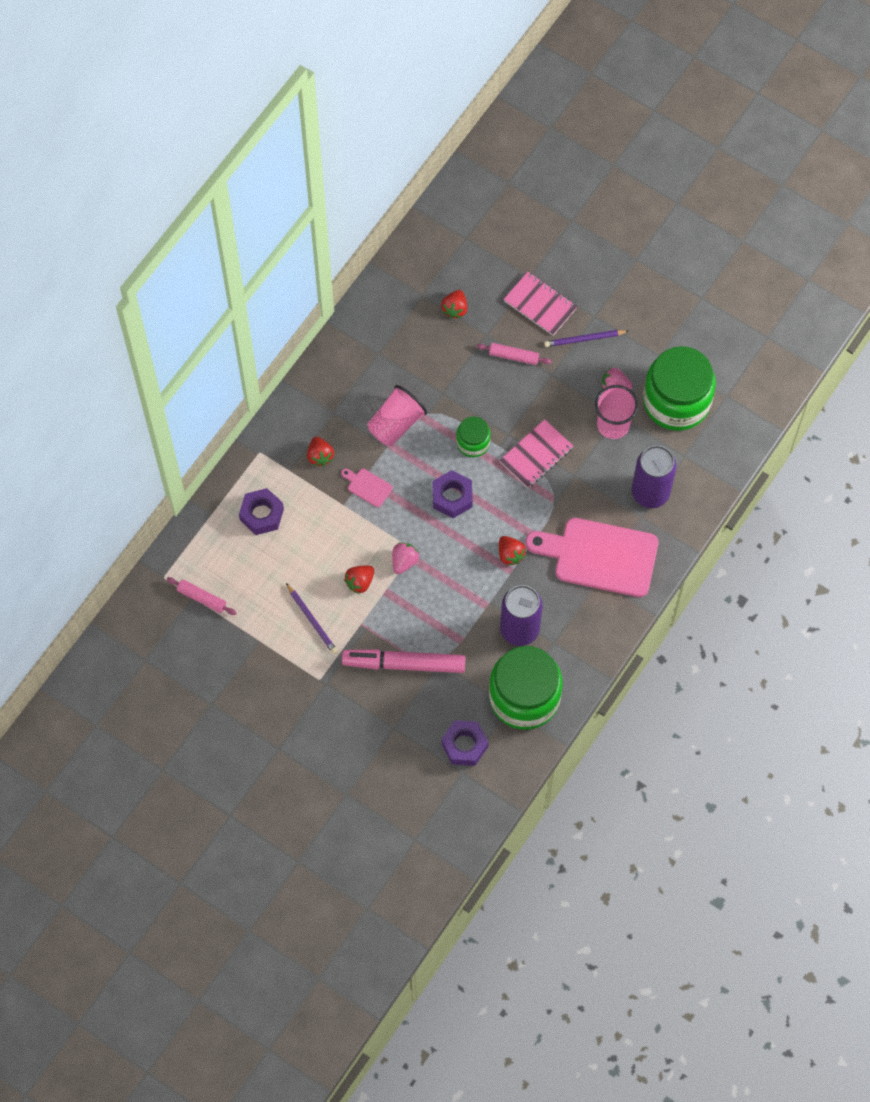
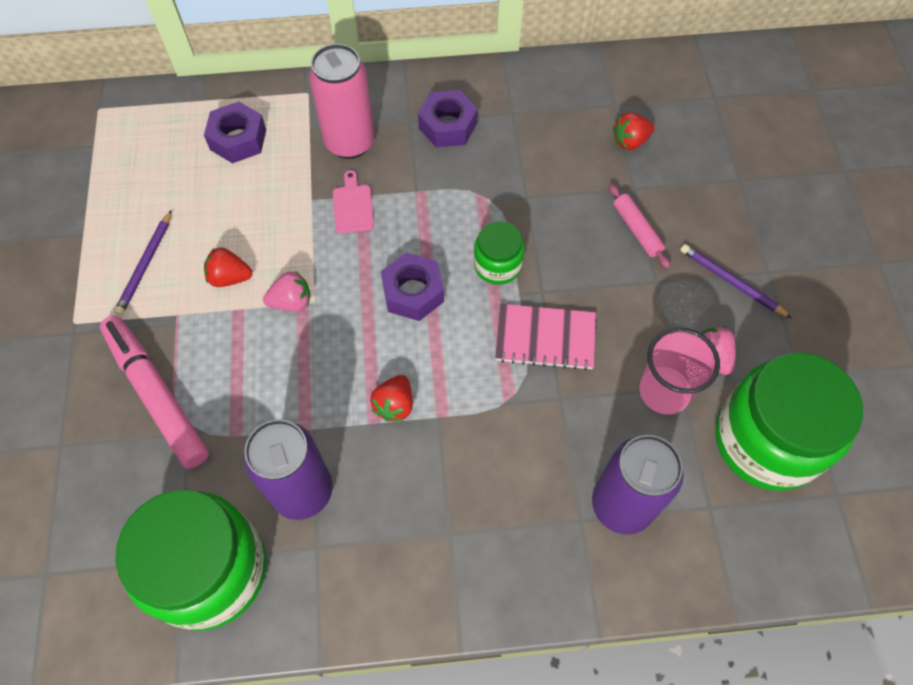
camera: 50 degrees right, 5 degrees down
pink rolling pin [167,577,236,615] -> none
red strawberry [307,437,334,466] -> pink can [309,44,375,159]
pink cup [367,385,427,446] -> none
purple nut [441,720,489,766] -> purple nut moved to [418,90,478,147]
pink notebook [503,272,578,336] -> none
pink cutting board [525,518,658,597] -> none

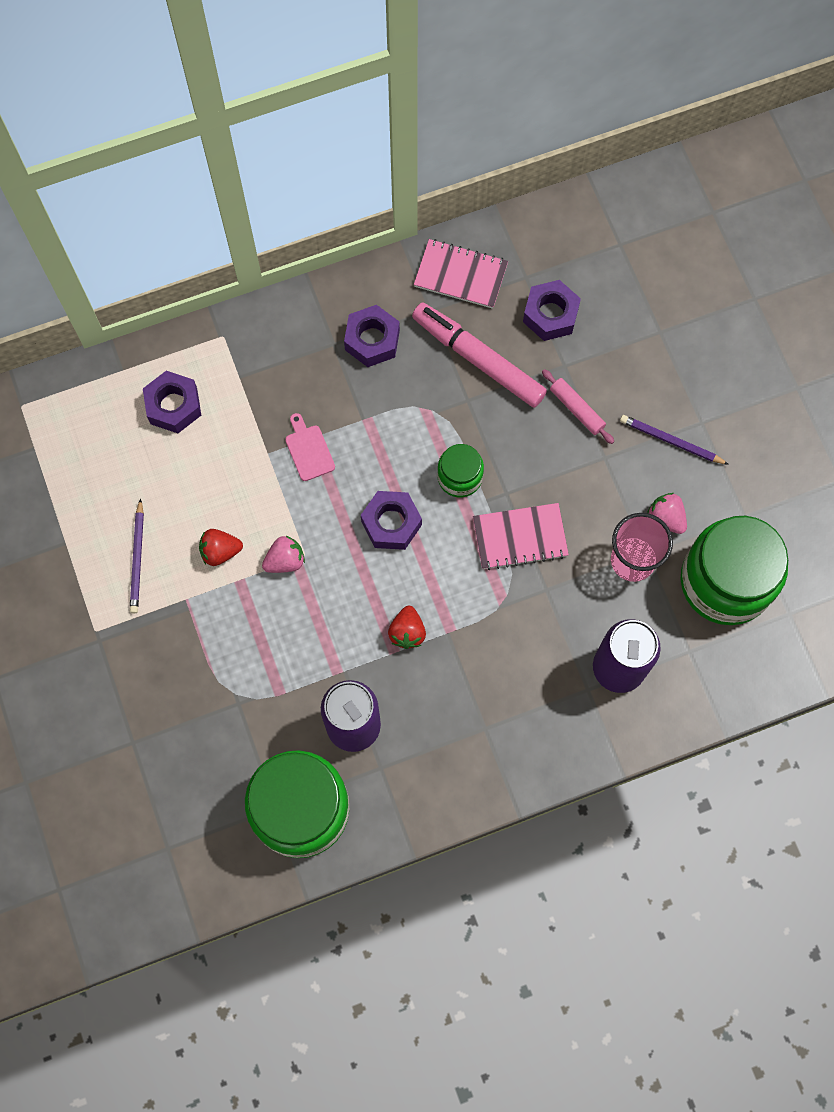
camera: 15 degrees left, 10 degrees up
pink marker [100,316,209,469] -> pink marker moved to [412,303,547,408]
pink can [309,44,375,159] -> none
red strawberry [613,112,655,150] -> purple nut [523,280,581,341]
none -> pink notebook [414,239,508,309]

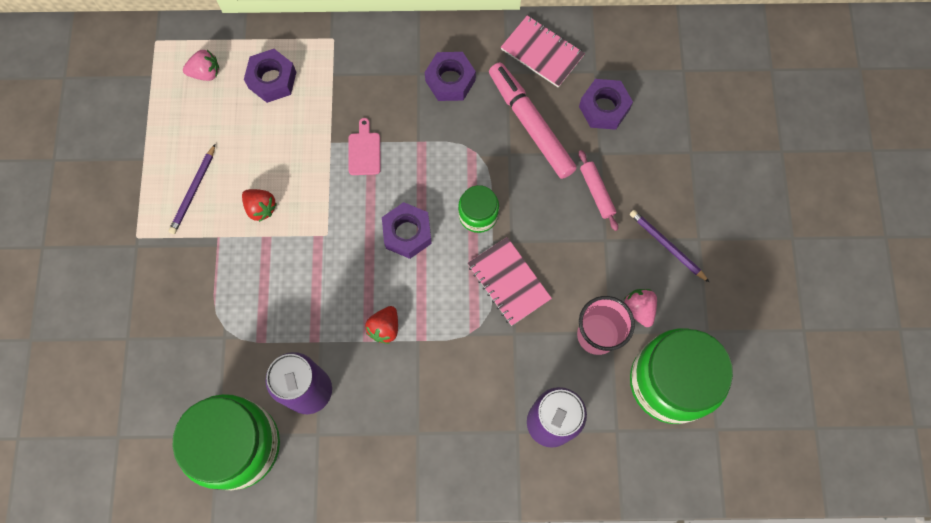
camera: 20 degrees right, 0 degrees up
red strawberry [199,529,243,566] -> red strawberry turned 150 degrees counterclockwise [242,189,277,222]
pink strawberry [262,536,305,573] -> pink strawberry moved to [183,50,219,81]
pink notebook [473,503,569,570] -> pink notebook turned 45 degrees clockwise [468,237,552,326]

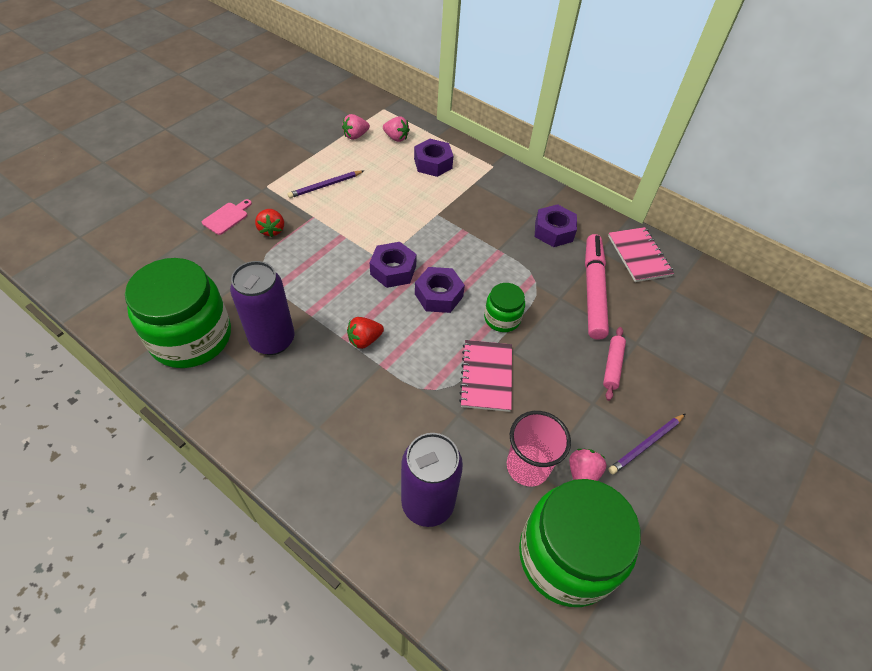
camera: 35 degrees right, 20 degrees down
red strawberry [242,189,277,222] -> red strawberry moved to [255,209,284,237]
pink cutting board [349,118,381,175] -> pink cutting board moved to [202,199,252,235]
purple nut [579,79,633,130] -> purple nut moved to [370,242,417,288]
purple pencil [630,210,710,283] -> purple pencil turned 120 degrees counterclockwise [608,414,685,474]
none -> pink strawberry [342,114,370,140]

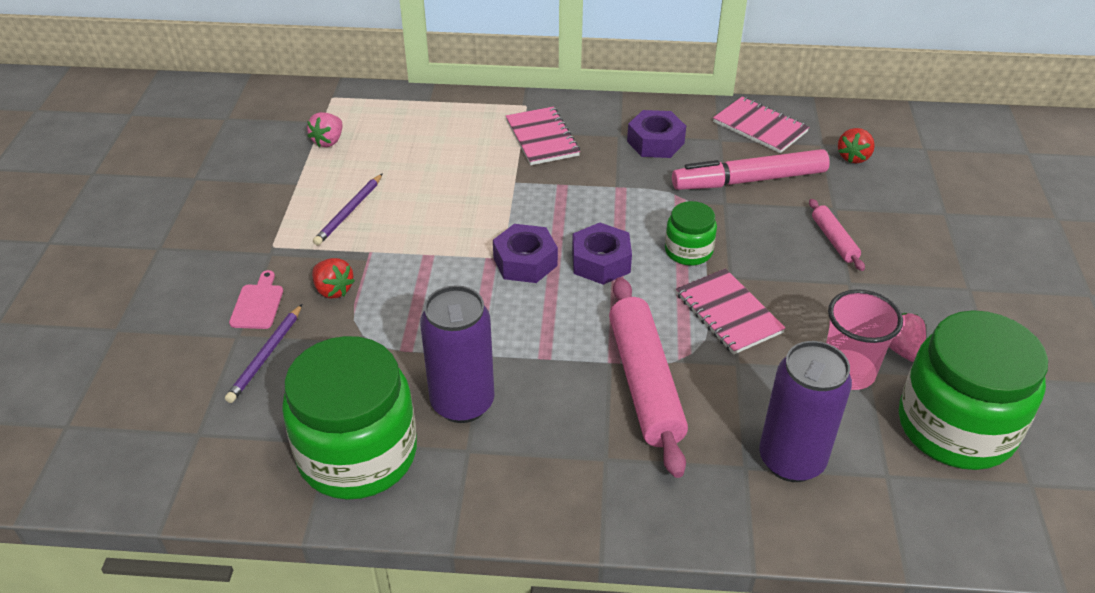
camera: 30 degrees left, 10 degrees down
red strawberry [347,317,384,349] -> red strawberry moved to [838,128,875,163]
pink strawberry [383,117,410,142] -> none
purple nut [414,139,453,177] -> none
pink marker [585,234,609,340] -> pink marker turned 75 degrees counterclockwise [672,149,830,190]
purple pencil [608,414,685,474] -> purple pencil moved to [225,304,302,403]
none -> pink notebook [506,107,580,165]
none -> pink rolling pin [609,277,688,478]

